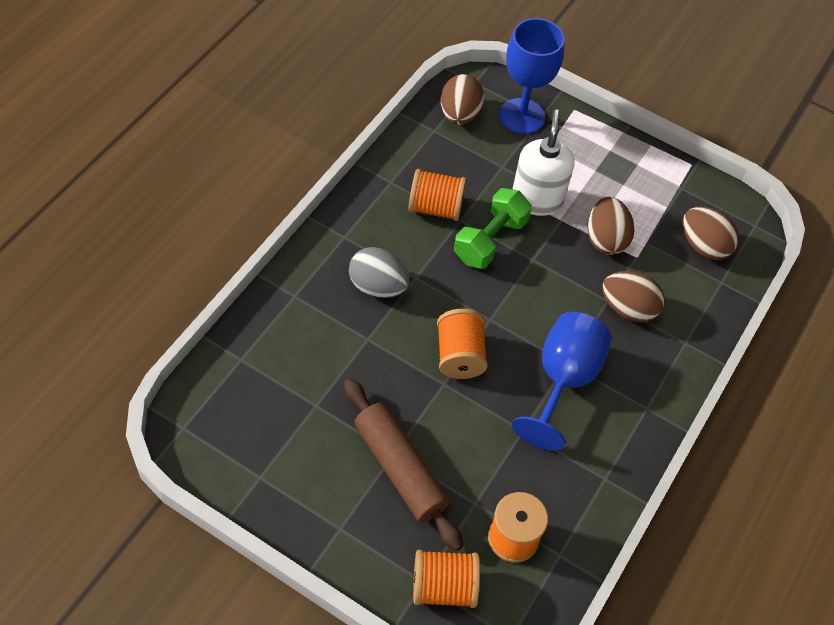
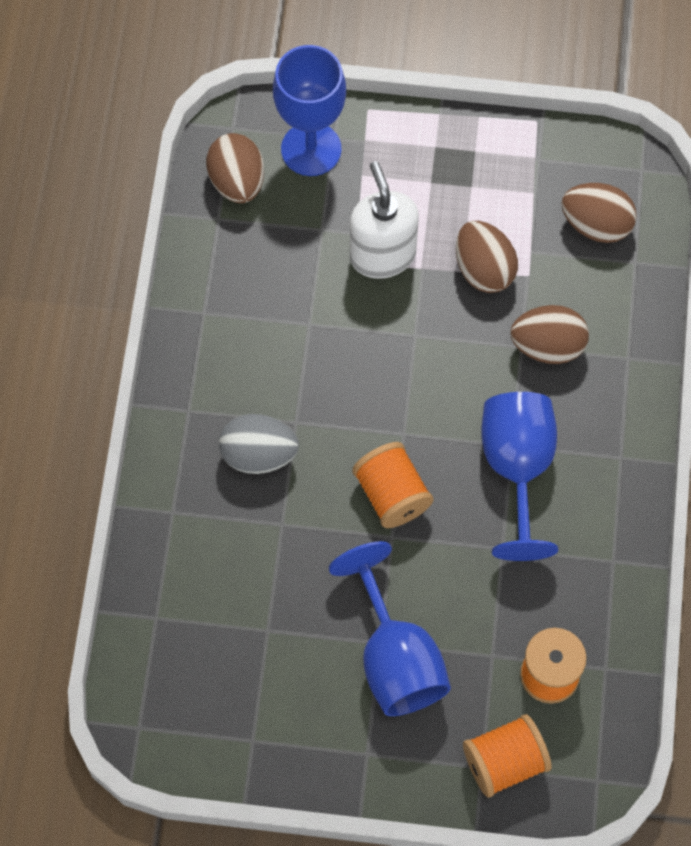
camera: 20 degrees left, 10 degrees up
brown rolling pin [344,378,463,551] -> blue goblet [329,541,451,716]
orange spool [408,169,466,221] -> none
green dumbbell [454,188,532,269] -> none

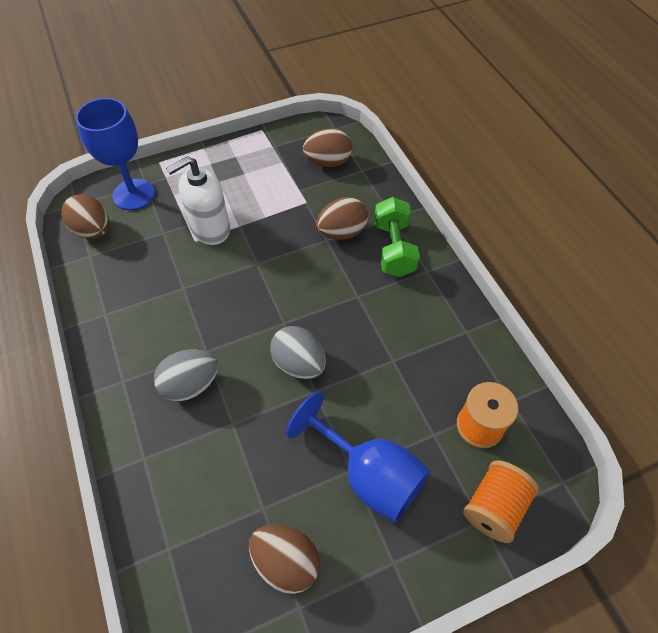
camera: 30 degrees left, 10 degrees down
white soap dispenser [350,161,419,279] -> white soap dispenser turned 75 degrees counterclockwise [166,156,230,245]
orange spool [352,442,434,528] -> grey egg [270,326,326,379]
brown egg [456,221,518,293] -> brown egg moved to [249,525,320,594]
blue goblet [481,392,558,561] -> none
none -> green dumbbell [374,197,420,277]

